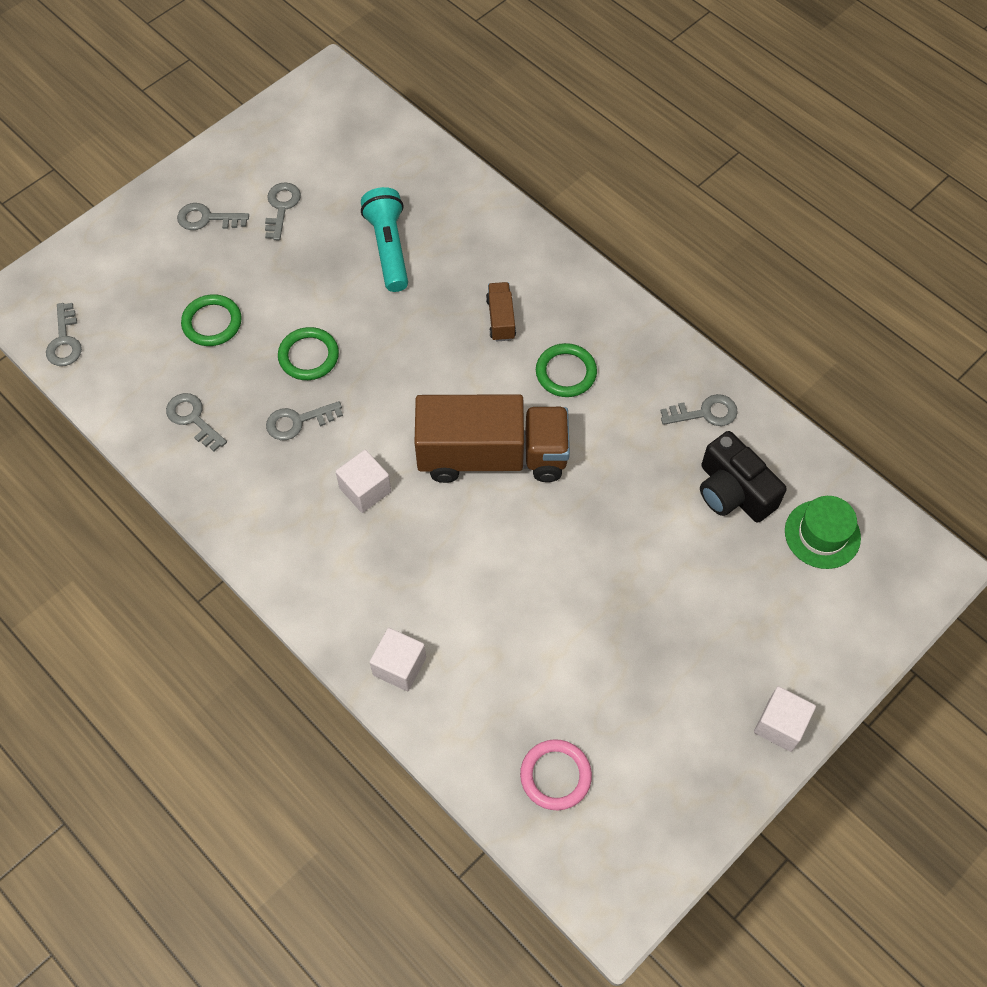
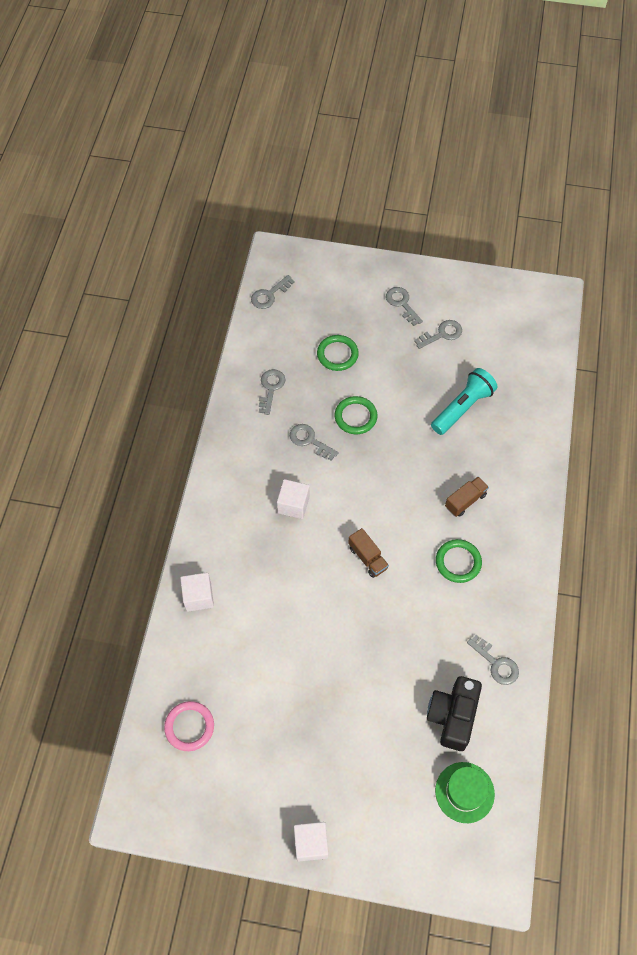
camera: 55 degrees right, 0 degrees up
brown truck [414,394,570,483] -> brown truck [348,528,389,578], size x0.42

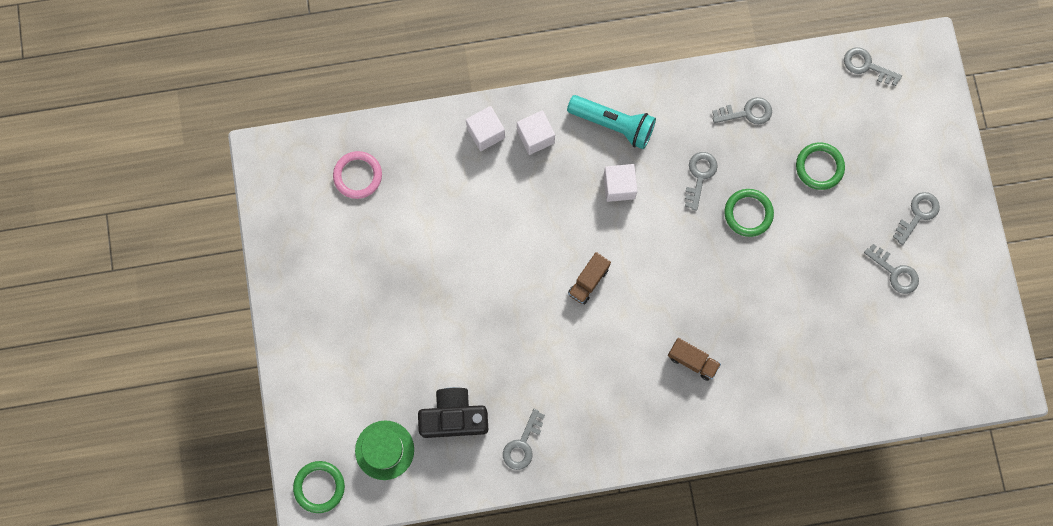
camera: 70 degrees right, 15 degrees up
white cube [294,822,328,862] -> white cube moved to [517,110,555,155]
turquoise flashlight [431,368,498,435] -> turquoise flashlight moved to [567,95,656,149]
green ring [436,539,482,583] -> green ring moved to [293,461,345,513]

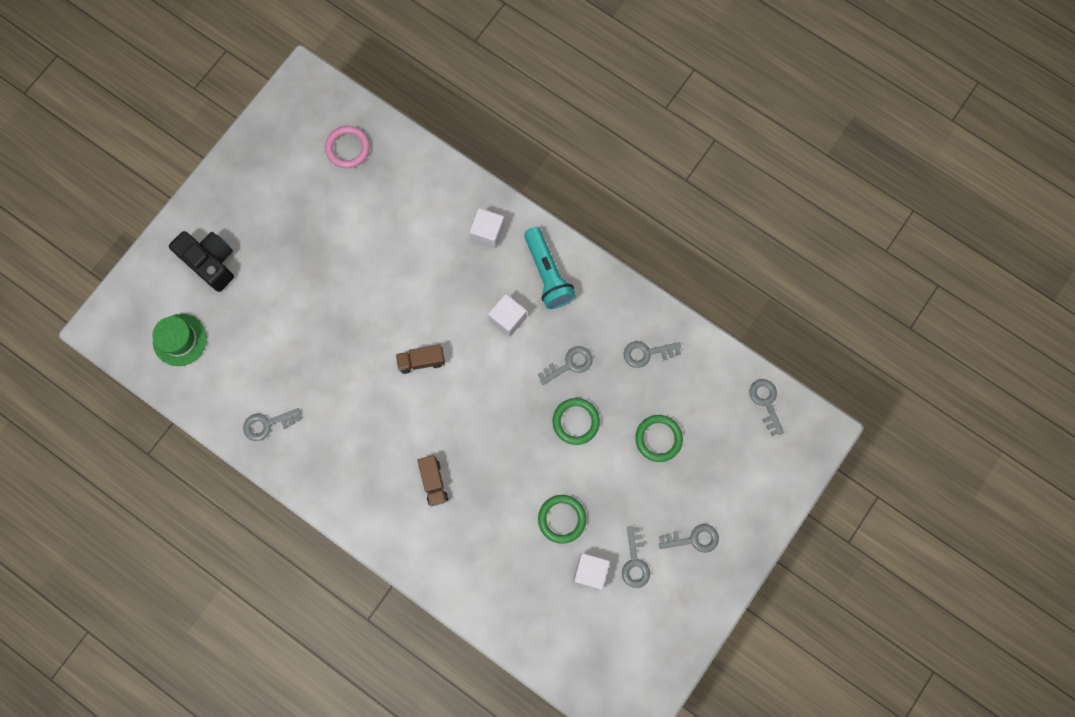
camera: 45 degrees right, 0 degrees up
green ring [293,461,345,513] -> green ring moved to [538,495,586,544]
black camera [418,387,488,438] -> black camera moved to [169,231,234,292]
white cube [466,106,505,151] -> white cube moved to [573,553,610,590]
grey key [712,97,772,124] -> grey key turned 135 degrees clockwise [624,341,681,368]

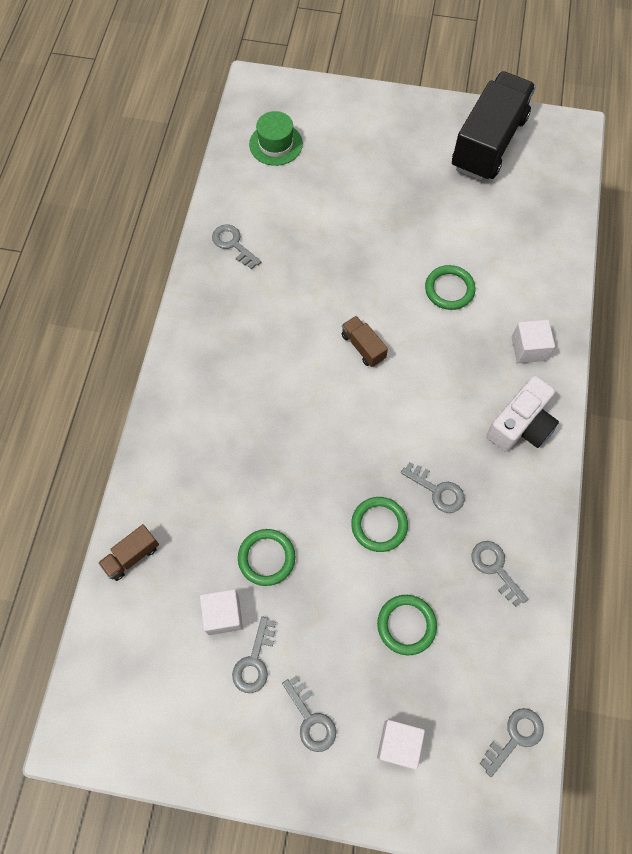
camera: 65 degrees right, 10 degrees down
black camera [169,231,234,292] -> none
pink ring [325,126,370,168] -> none
brown truck [417,455,448,506] -> brown truck moved to [98,524,159,581]
white cube [488,294,527,337] -> white cube moved to [377,720,425,770]
turquoise flashlight [524,227,576,309] -> white camera [486,376,559,452]
grey key [622,526,650,588] -> grey key turned 45 degrees counterclockwise [232,616,276,693]
none -> green ring [425,265,476,310]
none -> black truck [452,71,536,181]

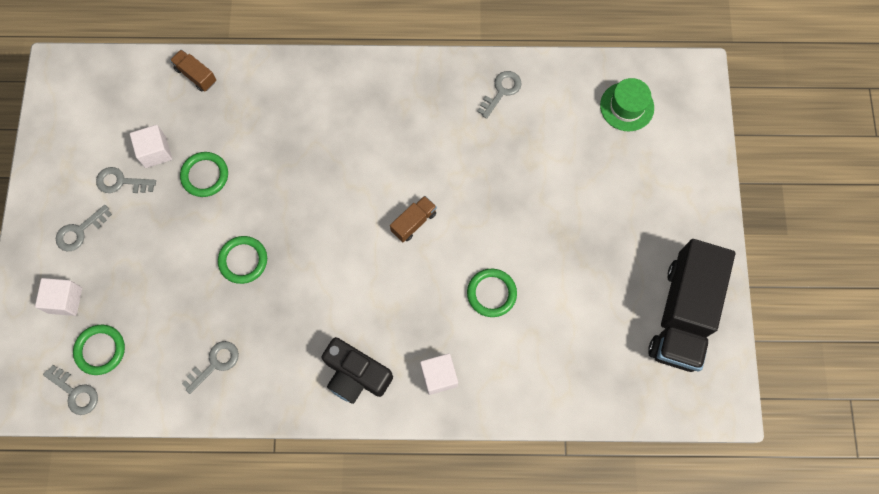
camera: 80 degrees right, 5 degrees up
green ring [377,595,437,655] -> green ring moved to [73,325,125,375]
grey key [401,462,465,513] -> none
black truck [452,71,536,181] -> black truck turned 90 degrees clockwise [648,239,735,372]
white camera [486,376,559,452] -> black camera [321,337,393,404]

